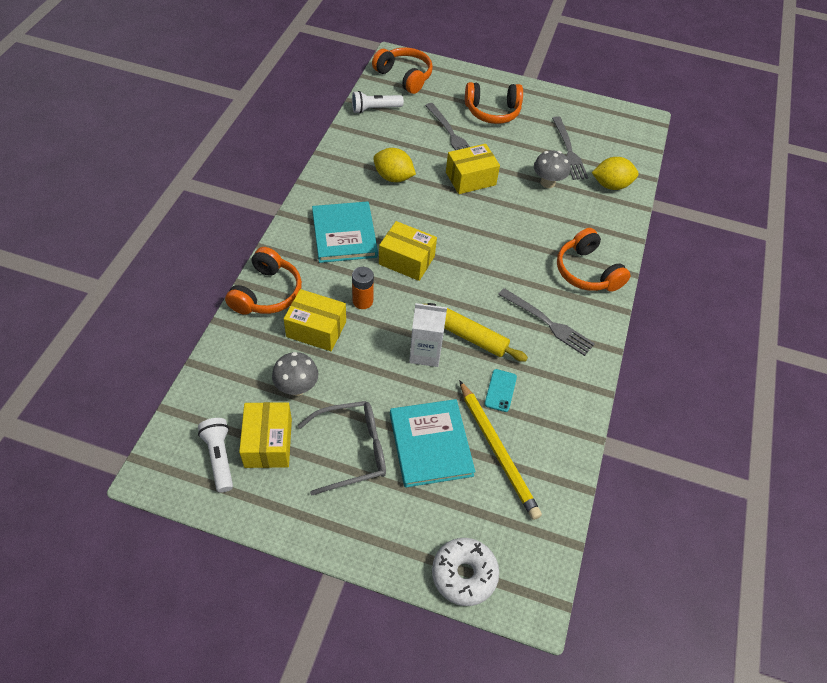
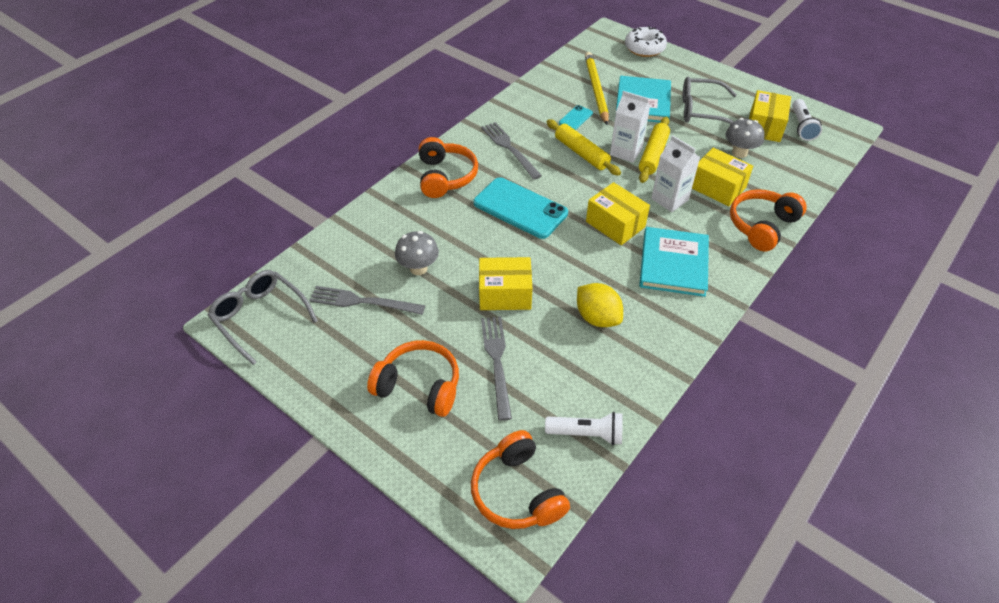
camera: 155 degrees left, 5 degrees down
orange battery [352,267,374,309] -> white carton [651,135,700,212]
grey fork [552,116,588,180] -> grey fork turned 90 degrees counterclockwise [309,286,425,315]
yellow lemon [592,157,639,190] -> none
none -> grey glasses [208,270,318,365]
none -> turquoise phone [473,177,568,239]
none -> yellow rolling pin [639,117,670,183]

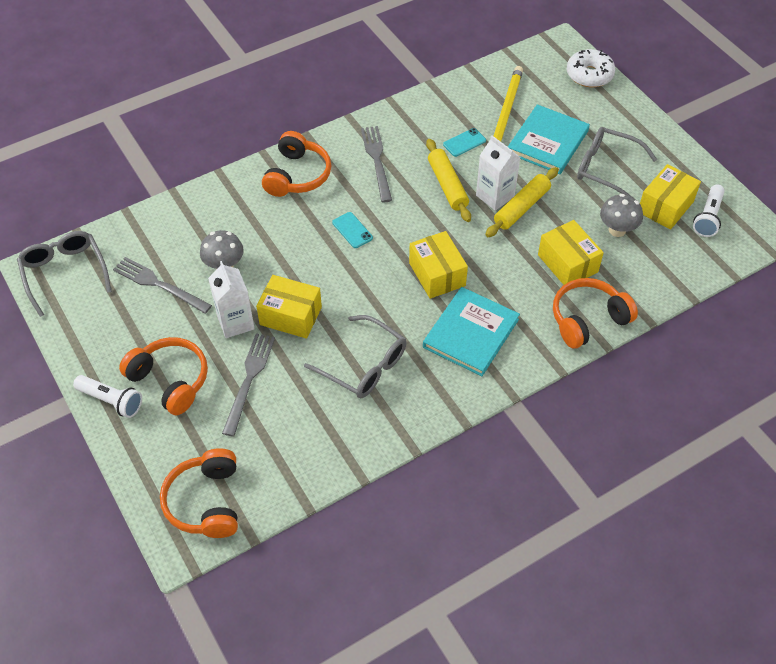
camera: 20 degrees right, 5 degrees up
turquoise phone [473,177,568,239] -> turquoise phone [332,212,373,248], size x0.46
white flashlight [545,412,623,445] -> white flashlight moved to [73,375,142,418]
yellow lemon [577,283,623,327] -> grey glasses [304,315,407,398]
white carton [651,135,700,212] -> white carton moved to [208,261,255,338]

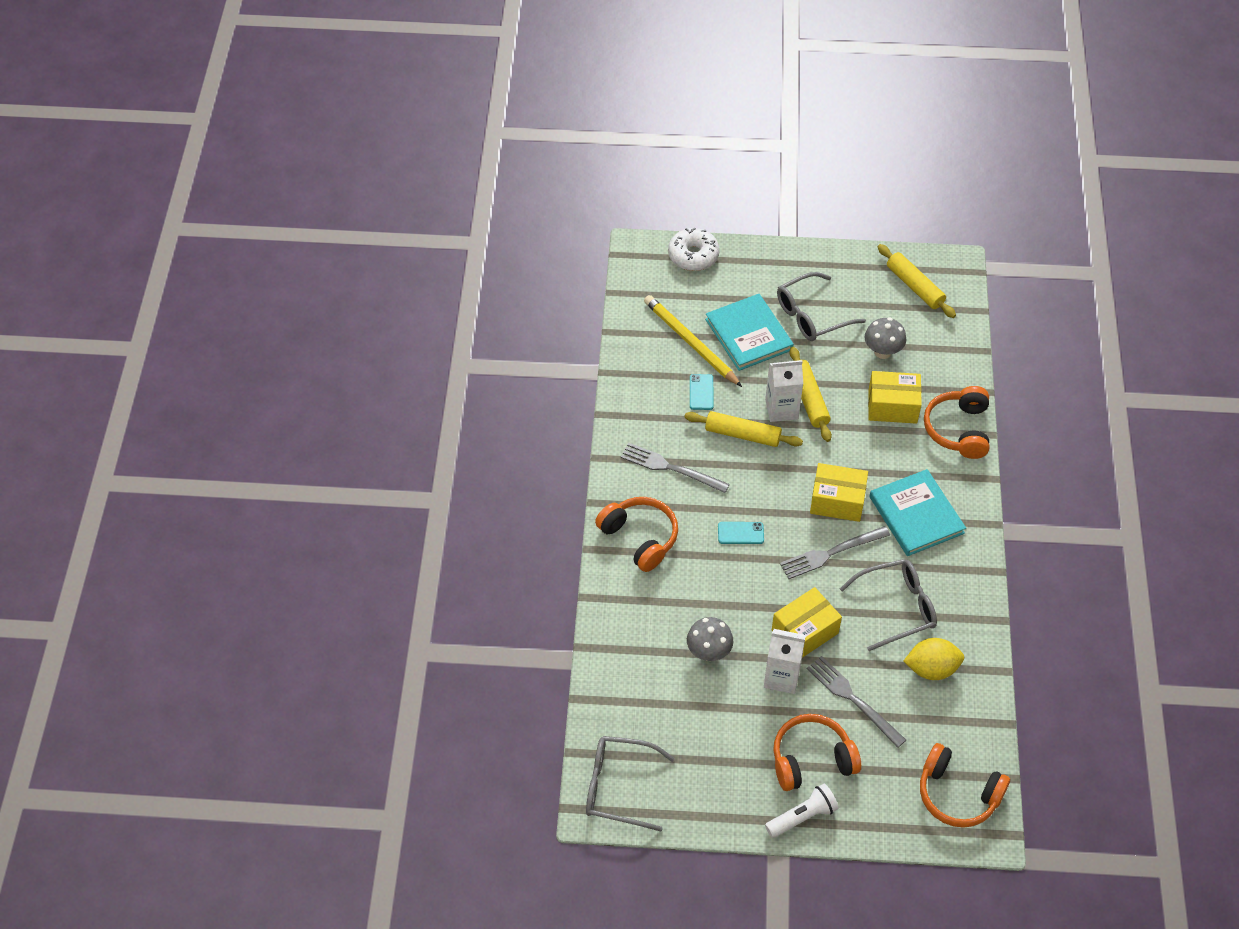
camera: 55 degrees left, 0 degrees up
grey fork [113,257,212,314] -> grey fork moved to [780,526,890,579]
yellow box [640,164,701,230] -> none
white flashlight [693,184,725,237] -> yellow rolling pin [878,244,956,318]
none -> yellow lemon [904,638,964,680]

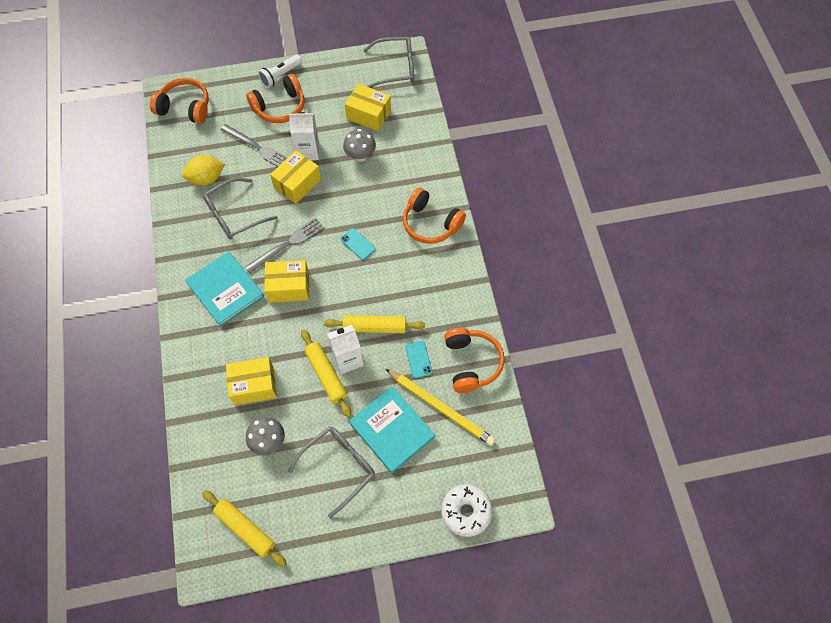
camera: 165 degrees right, 10 degrees up
grey fork [621,443,730,493] -> none
turquoise phone [718,522,764,544] -> turquoise phone turned 60 degrees clockwise [340,228,376,260]
orange headphones [924,386,989,459] -> orange headphones moved to [444,328,505,393]
none -> yellow box [345,83,391,131]

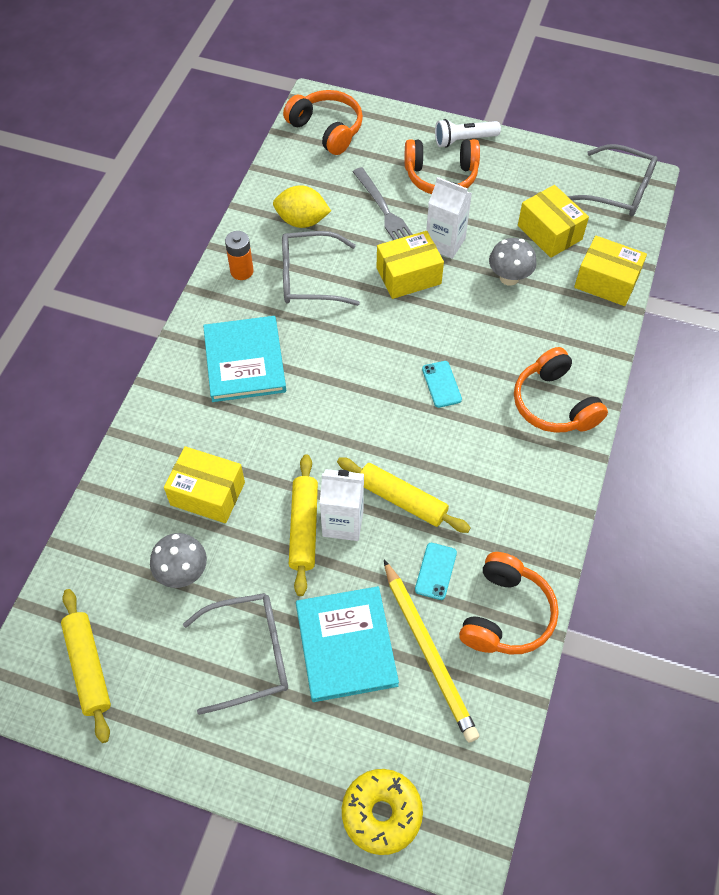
camera: 30 degrees right, 5 degrees down
grey fork [245,217,324,273] -> none
yellow box [264,260,309,303] -> yellow box moved to [574,236,647,306]
white donut [441,484,493,537] -> yellow donut [342,769,423,855]
none -> orange battery [225,231,254,280]

